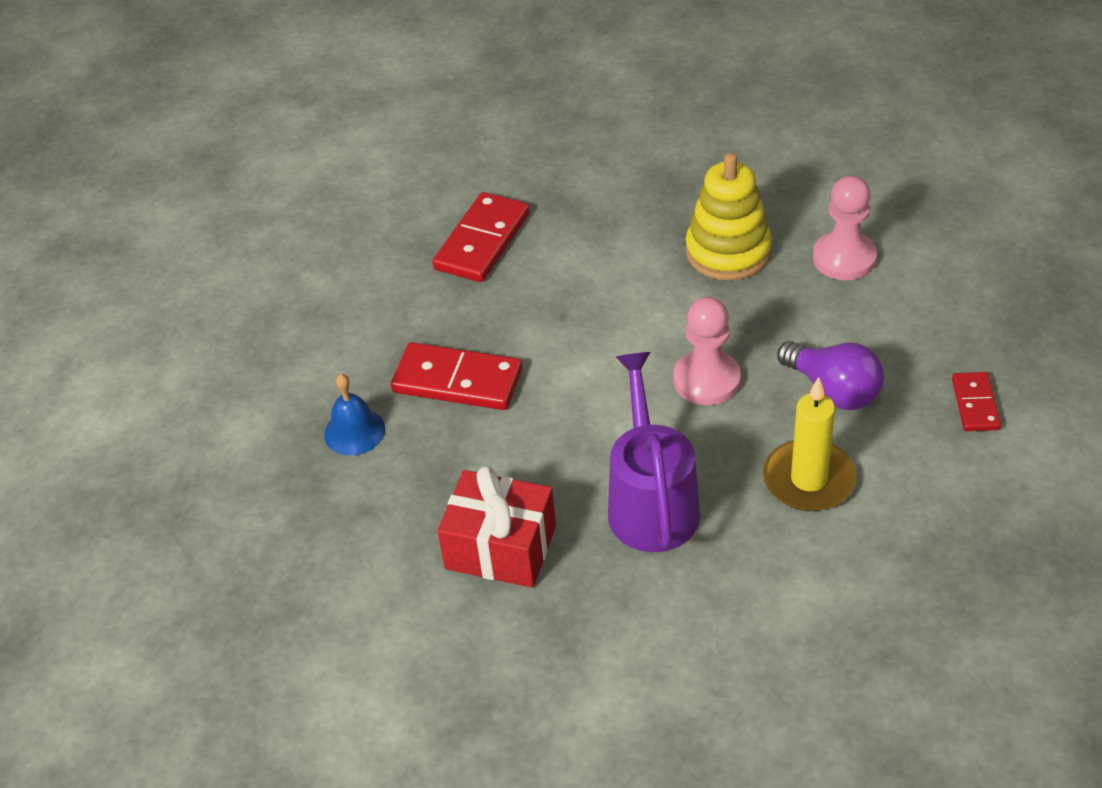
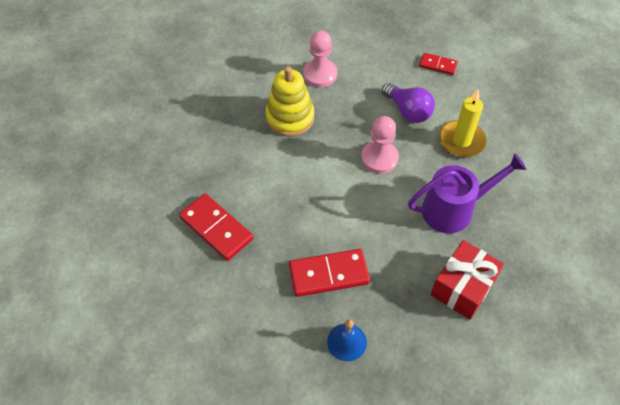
camera: 75 degrees left, 10 degrees up
red domino [391,342,523,410] -> red domino turned 45 degrees clockwise [289,249,370,297]
purple watering can [608,352,700,552] -> purple watering can turned 150 degrees clockwise [408,153,526,233]
purple light bulb [777,341,884,410] -> purple light bulb turned 75 degrees clockwise [382,83,435,123]

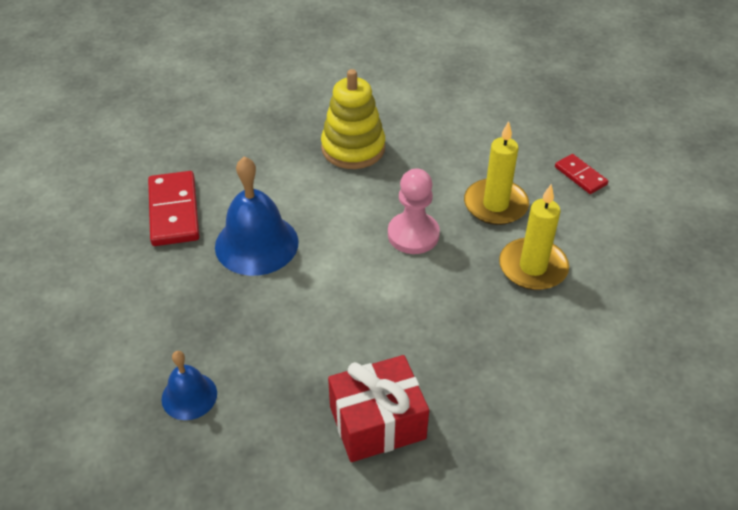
camera: 35 degrees right, 10 degrees down
red domino [289,249,370,297] -> none
pink pawn [303,30,337,87] -> none
purple light bulb [382,83,435,123] -> yellow candle [464,121,529,225]
purple watering can [408,153,526,233] -> none
none -> blue bell [215,156,299,276]

